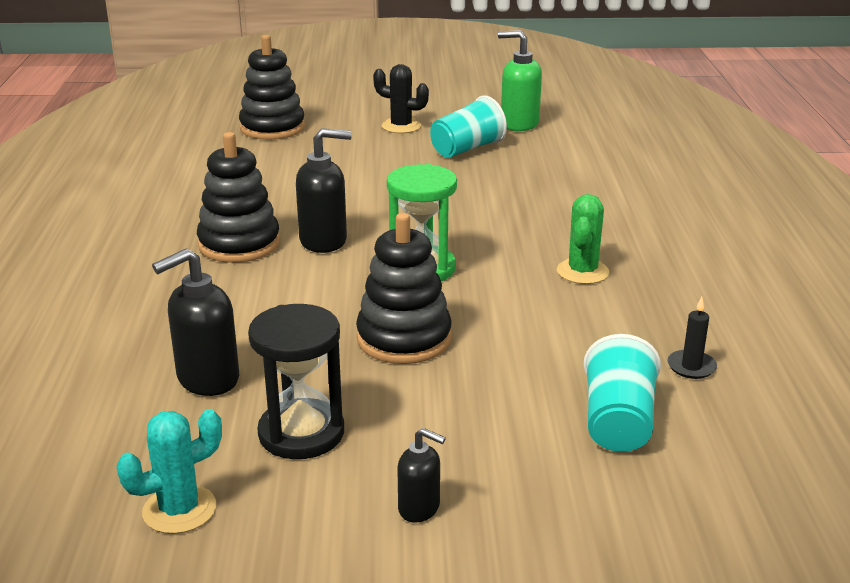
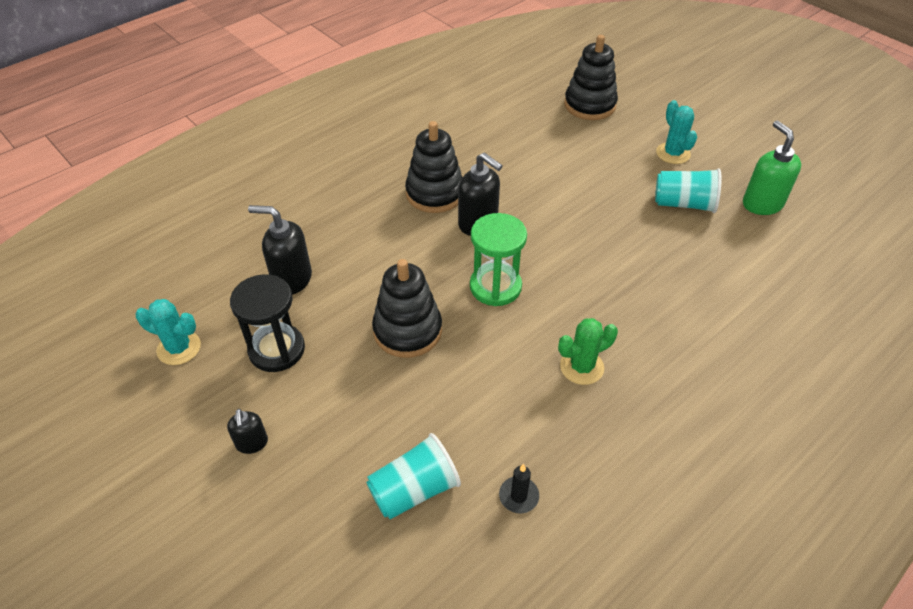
camera: 50 degrees right, 20 degrees up
black cactus [373,64,429,133] -> turquoise cactus [656,100,697,164]

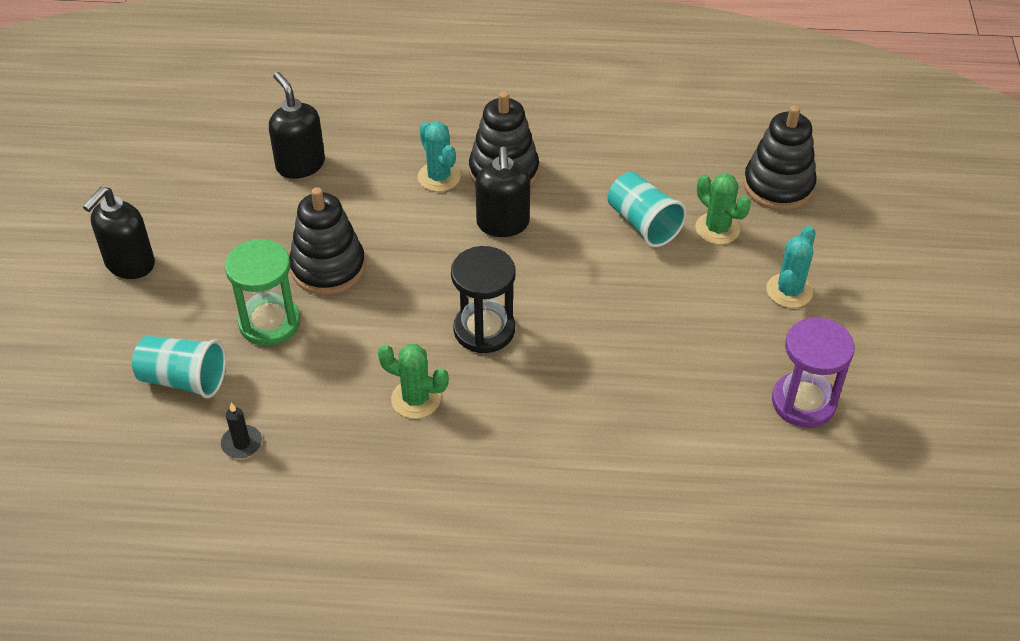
camera: 45 degrees right, 0 degrees up
turquoise cactus [135,299,201,365] -> turquoise cactus moved to [418,122,461,192]
black soap dispenser [227,409,268,454] -> black soap dispenser [83,187,155,279], size x1.75
black hourglass [230,274,305,372] -> black hourglass moved to [451,246,516,353]
green hourglass [470,213,527,306] -> green hourglass moved to [225,239,300,346]
turquoise cup [655,168,722,213] -> turquoise cup moved to [608,172,687,247]
green soap dispenser [743,120,801,215] -> purple hourglass [772,317,855,428]
none -> green cactus [695,173,751,244]

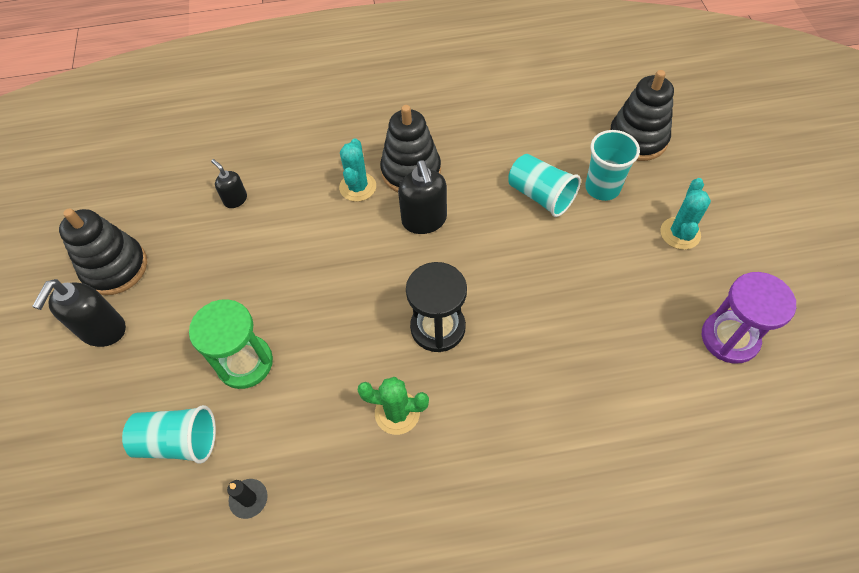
camera: 10 degrees left, 10 degrees up
black soap dispenser [269,72,325,179] -> black soap dispenser [211,159,247,208], size x0.57
black stacking toy [289,187,365,295] -> black stacking toy moved to [59,209,147,295]
turquoise cactus [418,122,461,192] -> turquoise cactus turned 45 degrees clockwise [339,138,376,202]
green cactus [695,173,751,244] -> turquoise cup [585,130,640,201]

